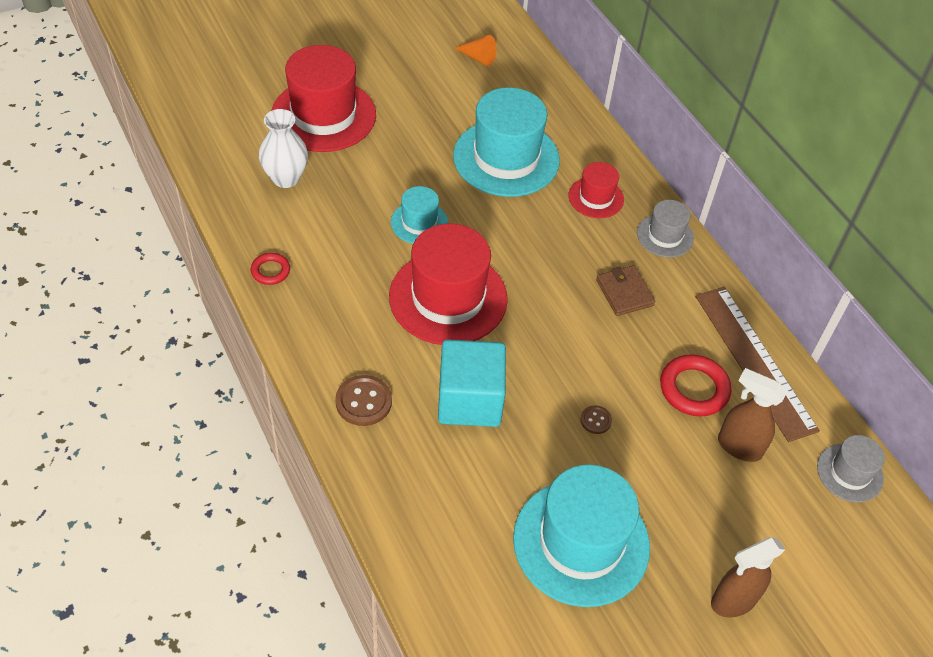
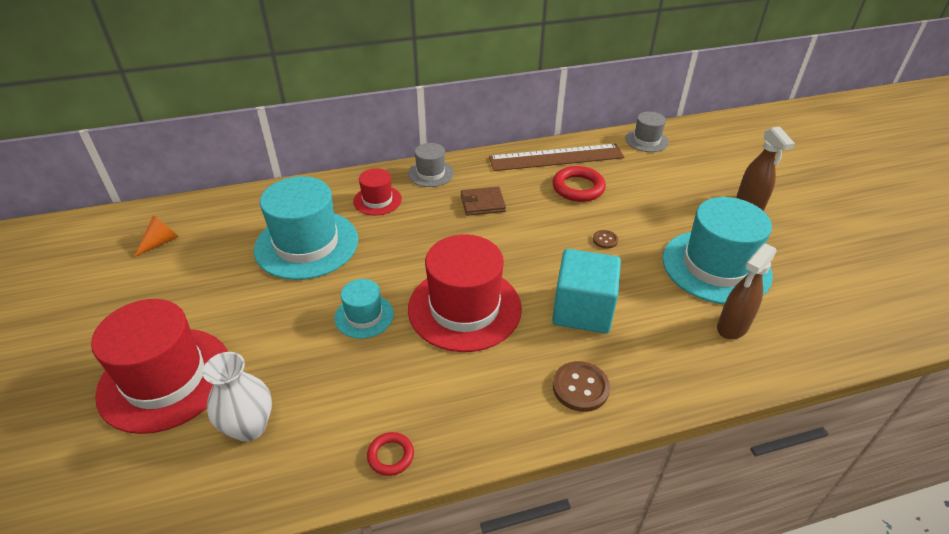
camera: 75 degrees left, 10 degrees down
brown spray bottle [718,368,787,462] -> brown spray bottle moved to [717,243,777,339]

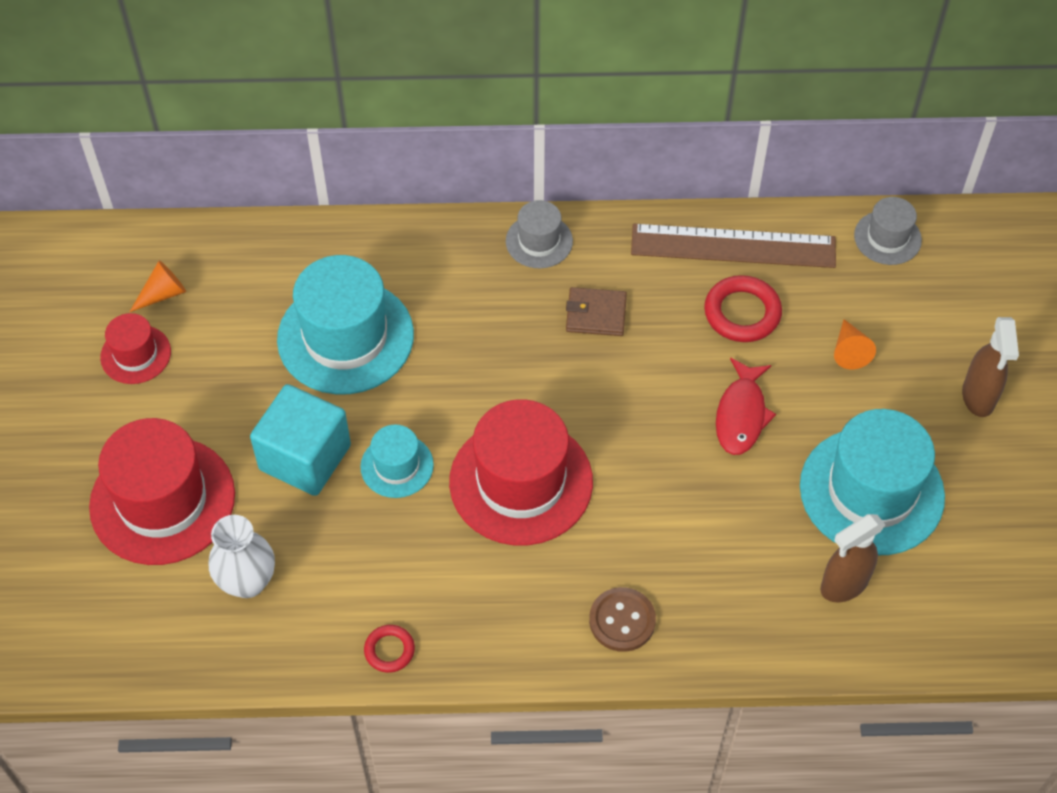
camera: 15 degrees right, 15 degrees up
red hat [353,168,402,216] -> red hat moved to [100,313,171,384]
turquoise cube [552,249,621,333] -> turquoise cube moved to [250,384,351,496]
brown button [593,230,618,249] -> red fish [716,358,776,455]
none -> orange cone [834,319,876,370]

